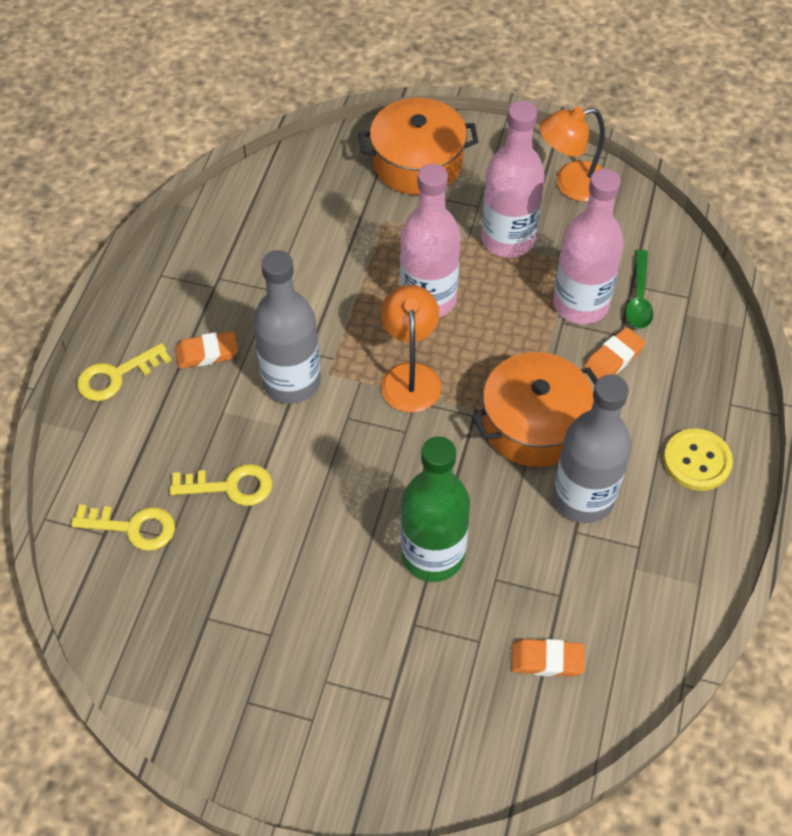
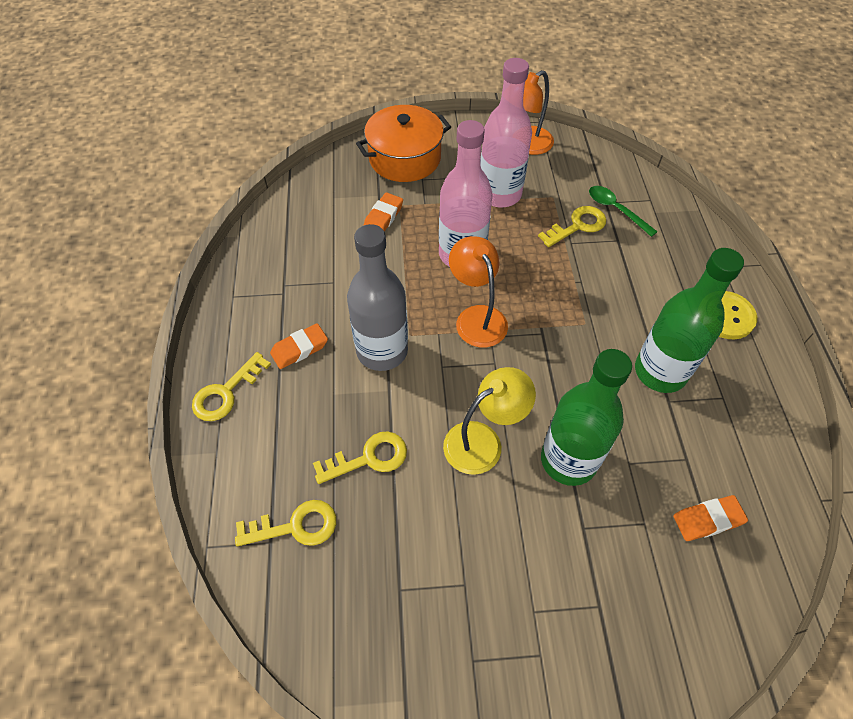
camera: 20 degrees left, 0 degrees up
orange pot [472,352,598,467] -> none
pink bottle [553,169,624,324] -> yellow key [538,206,606,247]
grey bottle [553,375,631,523] -> green bottle [635,248,744,393]
orange eraser [584,327,646,379] -> orange eraser moved to [363,193,403,232]
green spoon [625,250,653,329] -> green spoon turned 150 degrees clockwise [589,186,658,237]
none -> yellow lamp [443,367,536,475]

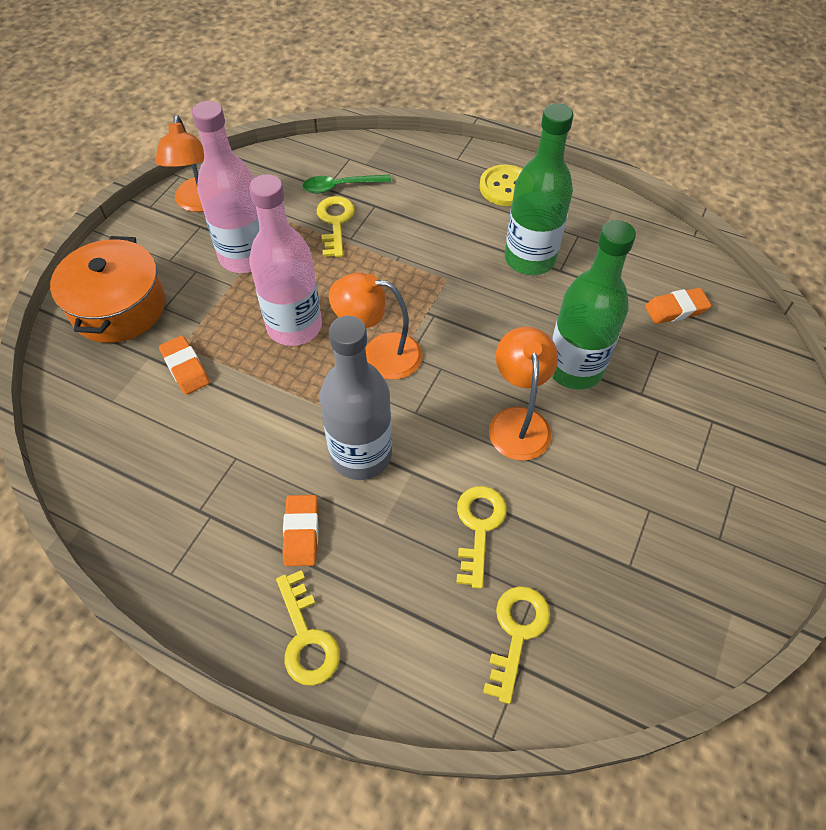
camera: 60 degrees left, 0 degrees up
yellow lamp [443,367,536,475] -> orange lamp [489,326,558,461]
orange eraser [673,495,748,541] -> orange eraser turned 60 degrees clockwise [645,288,711,324]

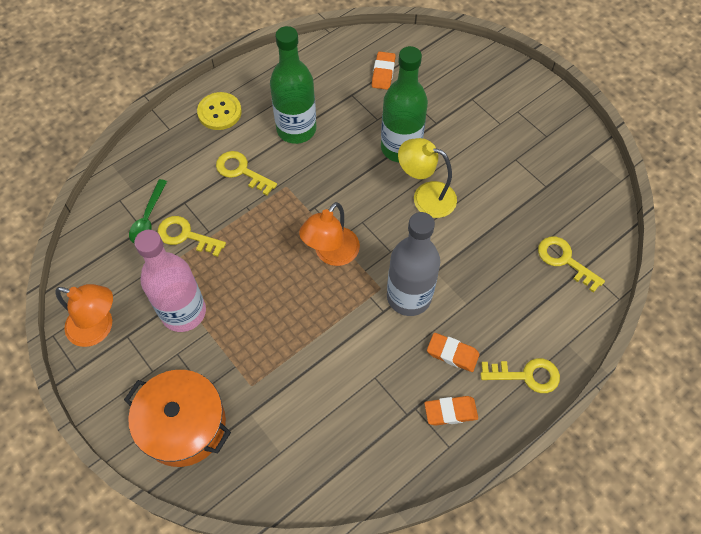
camera: 65 degrees left, 5 degrees up
orange eraser [159,335,210,395] -> orange eraser moved to [424,396,478,426]
pink bottle [249,174,322,346] -> none
yellow key [456,486,507,589] -> yellow key moved to [216,151,277,195]
orange lamp [489,326,558,461] -> yellow lamp [398,138,457,218]

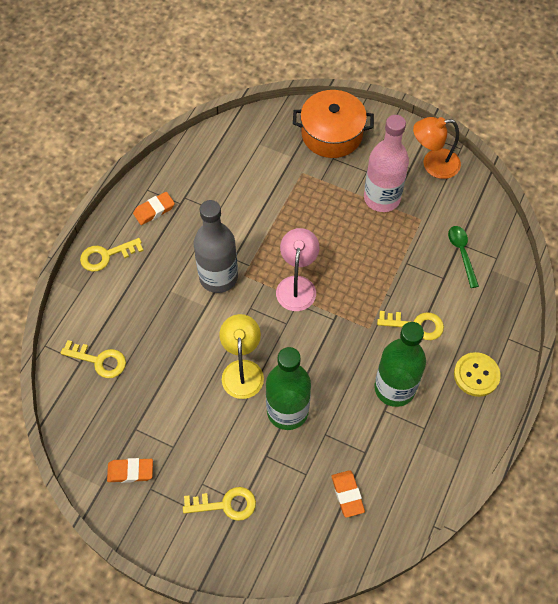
camera: 155 degrees right, 0 degrees up
yellow key [157,216,226,257] -> yellow key moved to [183,487,256,521]
orange lamp [299,202,360,266] -> pink lamp [276,228,319,311]
yellow lamp [398,138,457,218] -> yellow lamp turned 90 degrees counterclockwise [219,314,264,399]
orange eraser [427,333,479,372] -> orange eraser moved to [107,458,153,483]

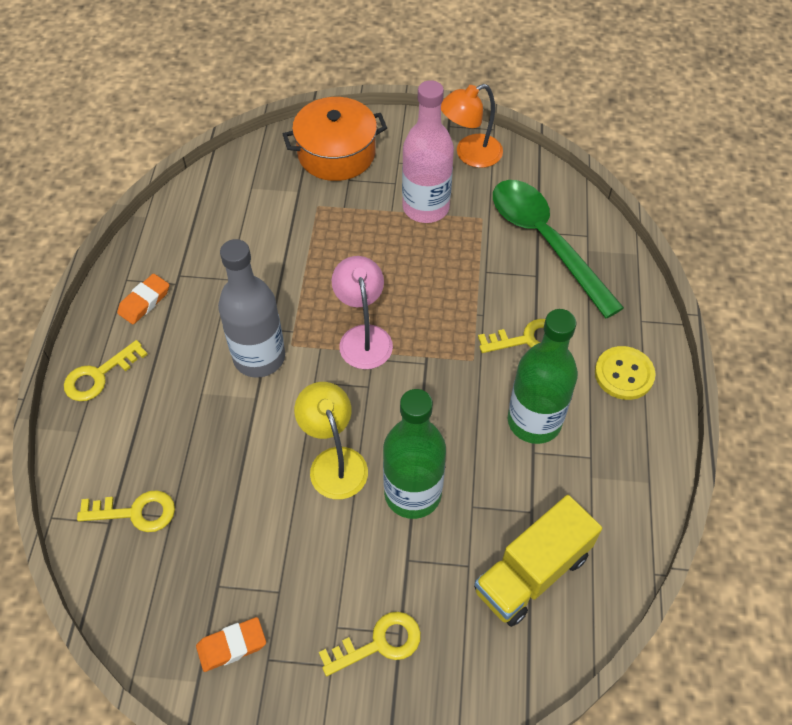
camera: 20 degrees left, 5 degrees down
orange eraser [332,470,365,518] -> yellow truck [474,495,602,627]
green spoon [448,226,479,288] -> green spoon [493,180,624,318], size x2.11

